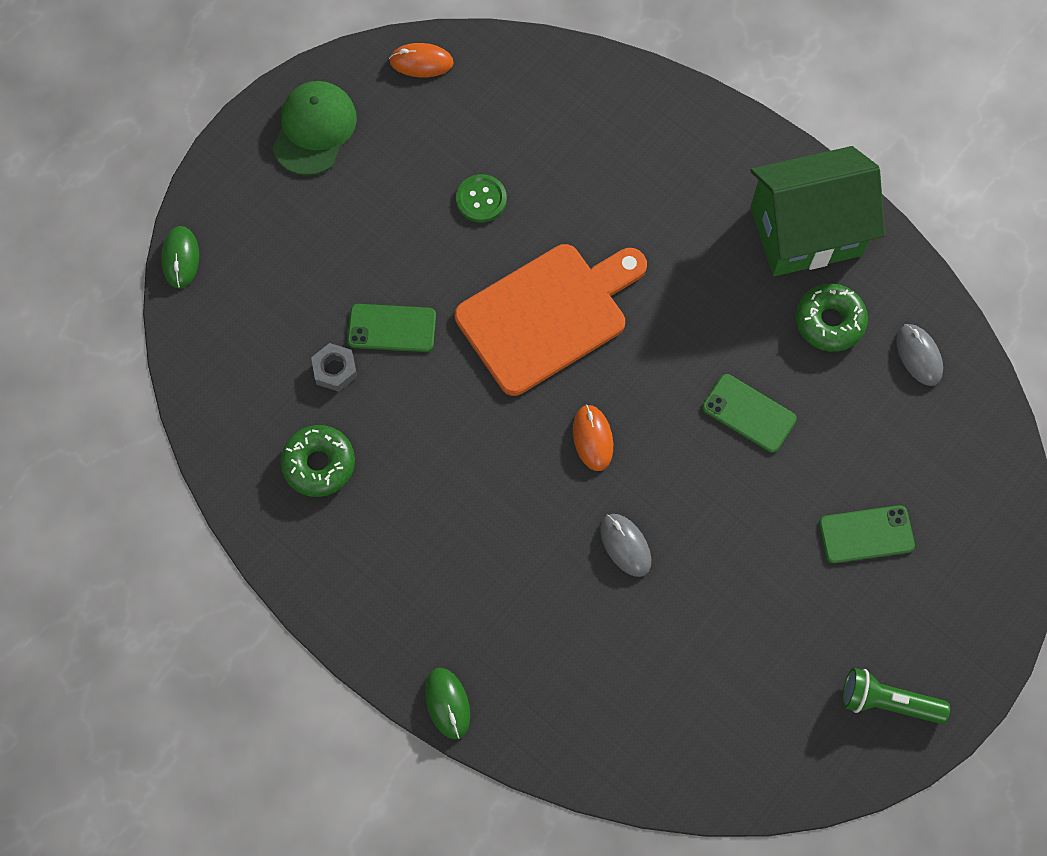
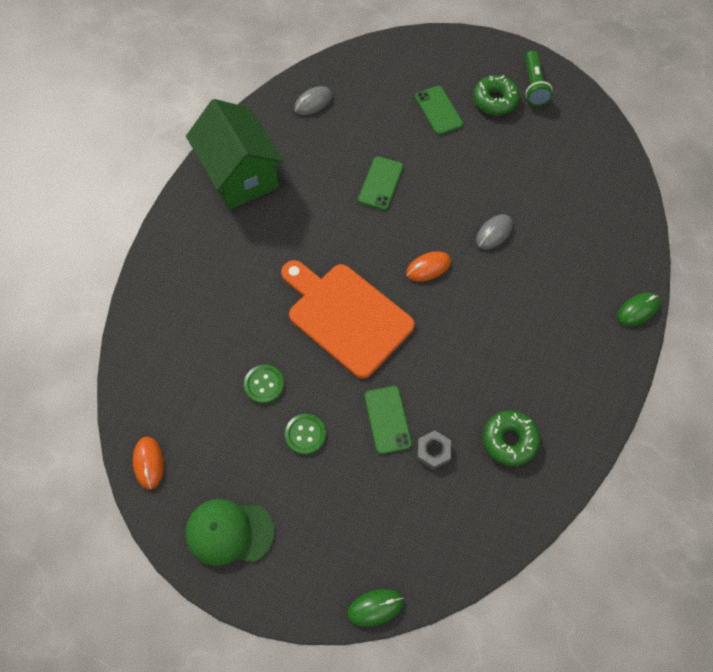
camera: 105 degrees left, 5 degrees down
green donut [795,284,868,352] -> green donut moved to [473,75,520,115]
none -> green button [285,414,326,455]

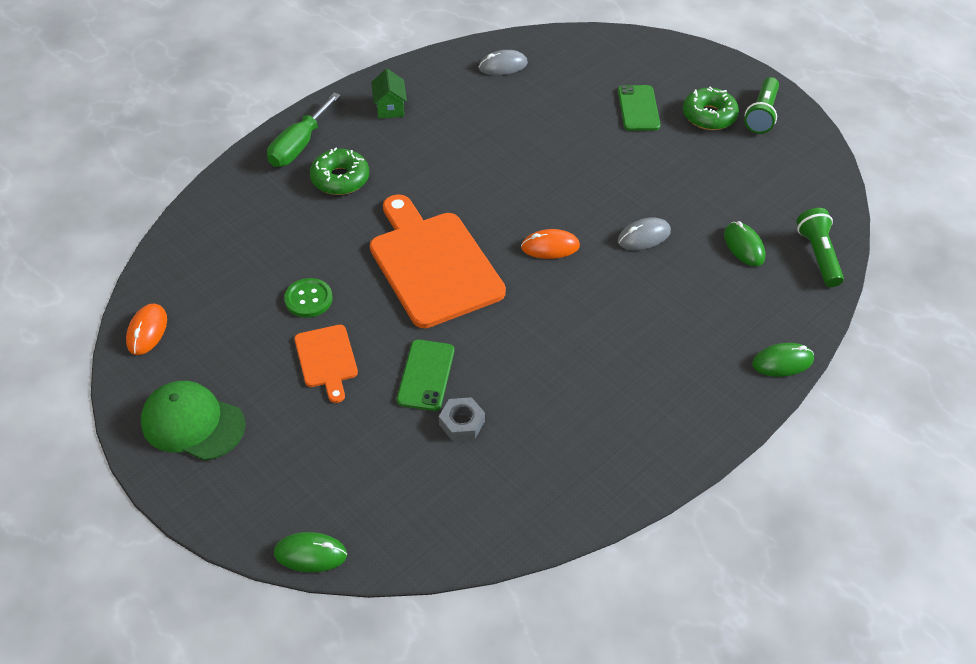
camera: 20 degrees right, 15 degrees down
green house [186,99,284,210] -> green house [371,69,407,119], size x0.41
green button [285,414,326,455] -> orange cutting board [294,325,358,403]
green phone [358,156,403,210] -> none
green donut [483,411,540,466] -> green donut moved to [310,147,369,195]
none -> green screwdriver [267,93,340,167]
none -> green mouse [724,221,766,266]
none -> green flashlight [796,208,844,287]

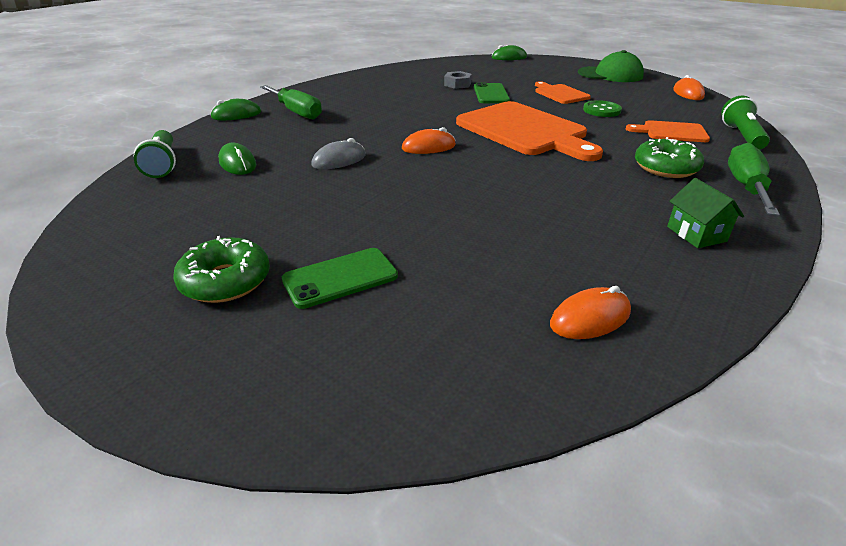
camera: 170 degrees right, 15 degrees down
grey mouse [479,50,528,75] -> orange mouse [550,286,631,339]
green phone [618,85,661,131] -> green phone turned 75 degrees clockwise [282,248,398,309]
green flashlight [744,77,779,134] -> green flashlight moved to [721,96,770,150]
none -> green screwdriver [260,85,322,119]
none -> orange cutting board [626,120,710,142]

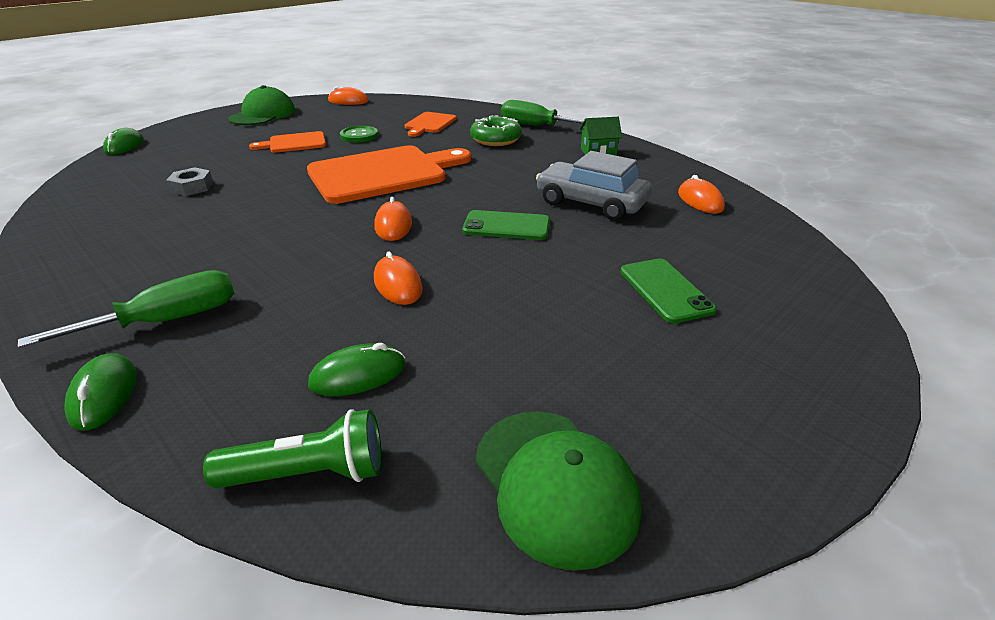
camera: 80 degrees left, 0 degrees up
green donut [173,236,270,303] -> none
grey mouse [311,138,366,169] -> orange mouse [374,252,423,305]
green phone [474,82,510,103] -> green phone moved to [462,210,550,240]
green flashlight [721,96,770,150] -> none
none -> green cap [475,411,641,571]
none -> grey car [536,151,652,221]

